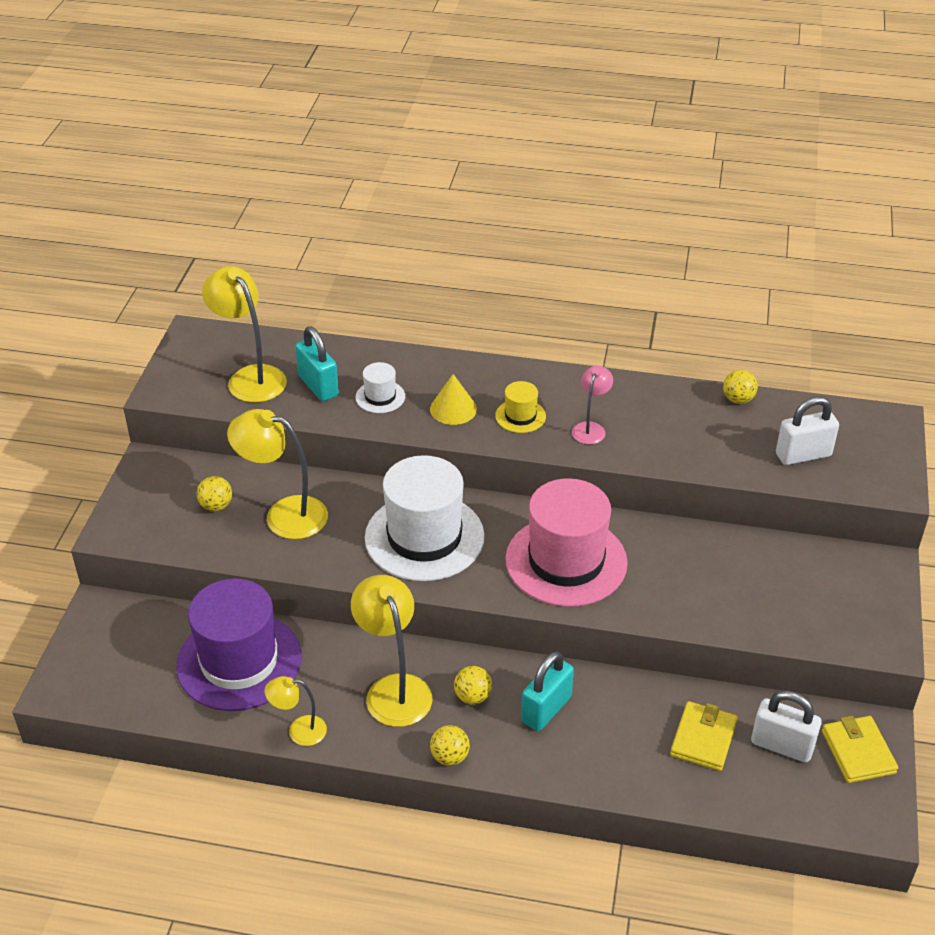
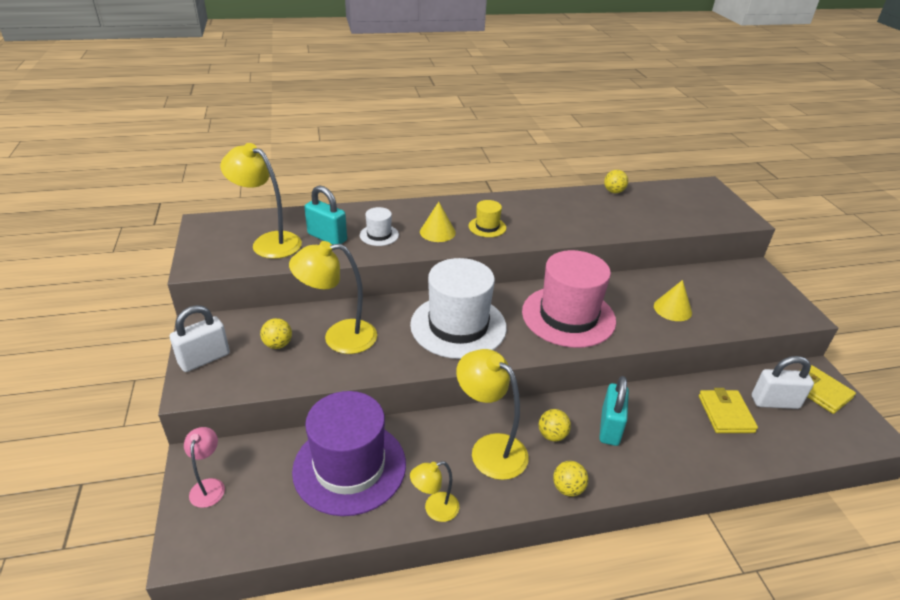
camera: 25 degrees left, 5 degrees down
pink lamp [572,365,613,444] -> pink lamp moved to [184,427,225,508]
white padlock [776,397,839,465] -> white padlock moved to [170,305,230,372]
none -> yellow cone [654,280,692,321]

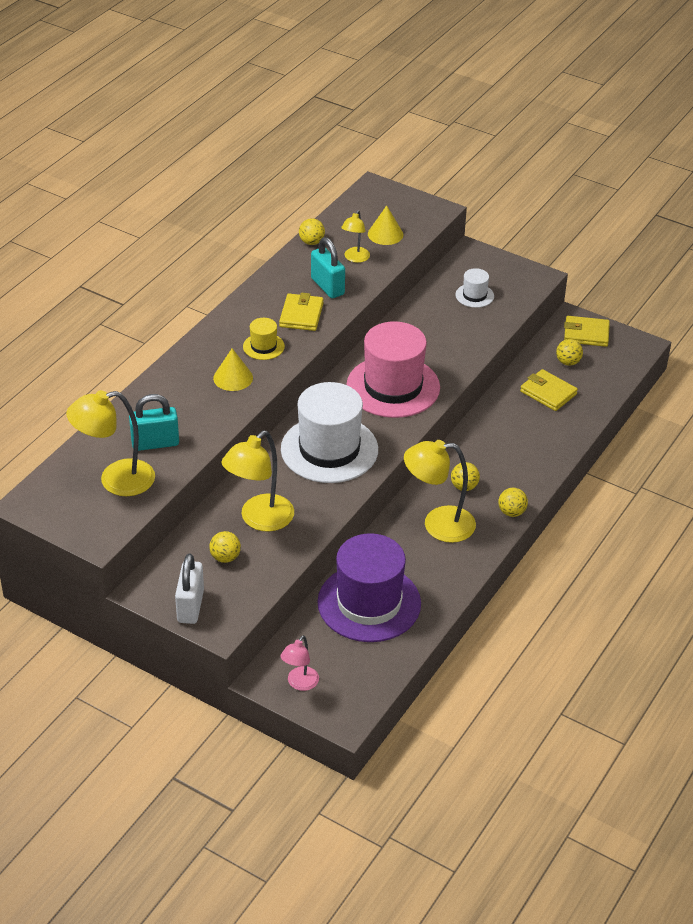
camera: 45 degrees left, 5 degrees up
pink lamp [184,427,225,508] -> pink lamp turned 105 degrees counterclockwise [280,635,319,691]
white hat [360,207,399,246] -> white hat moved to [455,268,494,308]
yellow lamp [410,461,459,522] -> yellow lamp moved to [341,210,370,263]
turquoise padlock [599,376,629,446] -> turquoise padlock moved to [311,237,345,298]
yellow cone [654,280,692,321] -> yellow cone moved to [368,205,404,245]
white padlock [752,356,814,409] -> yellow ball [556,339,583,366]
none -> yellow wallet [279,293,324,331]

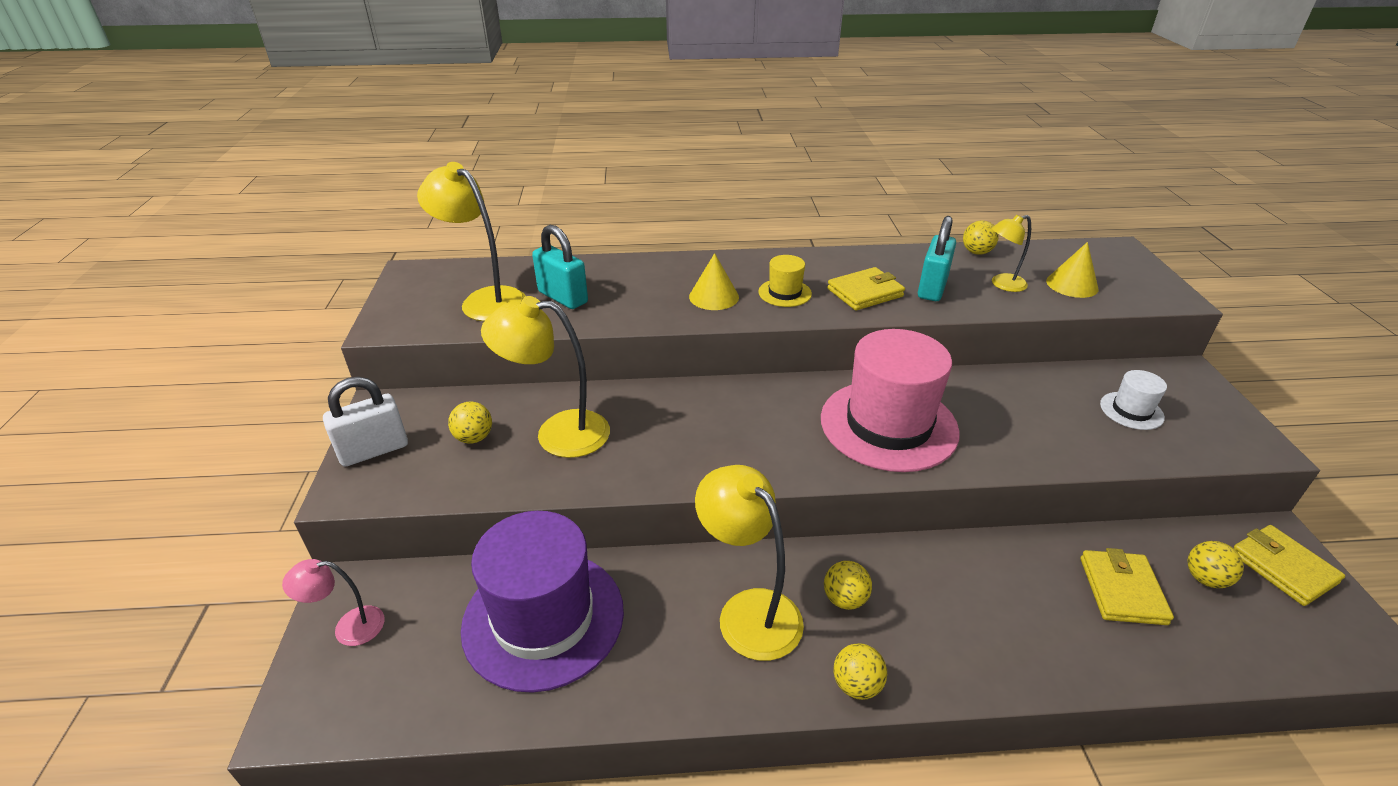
camera: 55 degrees right, 5 degrees down
white hat [281,382,378,483] -> none

